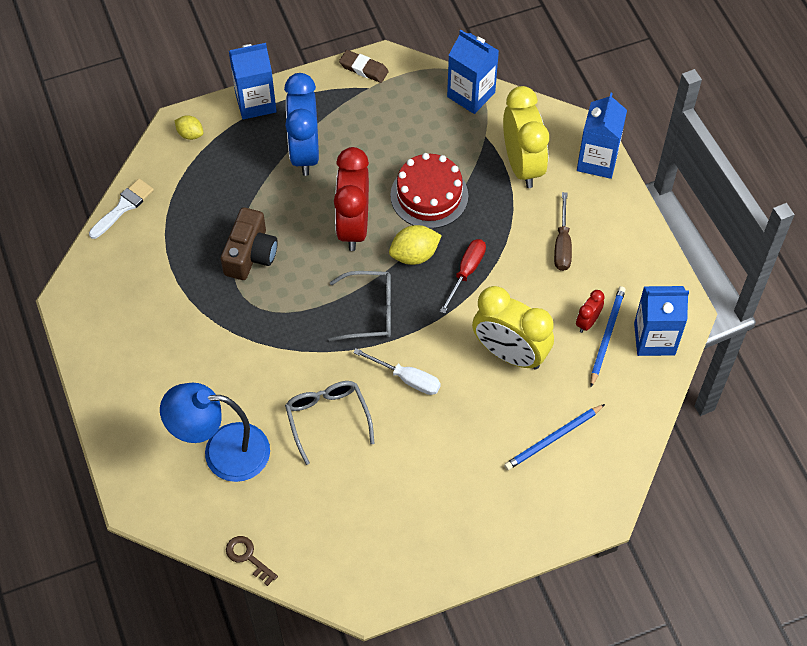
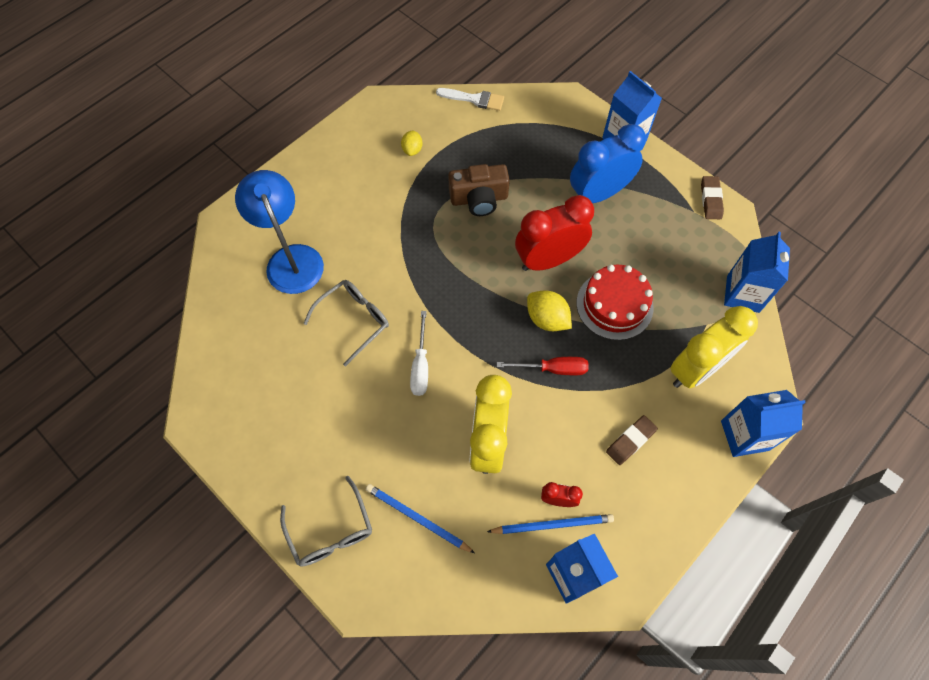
camera: 65 degrees right, 5 degrees up
yellow lemon [174,115,203,140] -> yellow lemon moved to [401,130,423,156]
brown key [226,536,278,586] -> none
grey glasses [328,271,391,342] -> grey glasses moved to [280,476,372,567]
brown screwdriver [554,192,572,271] -> brown eraser [606,415,658,465]

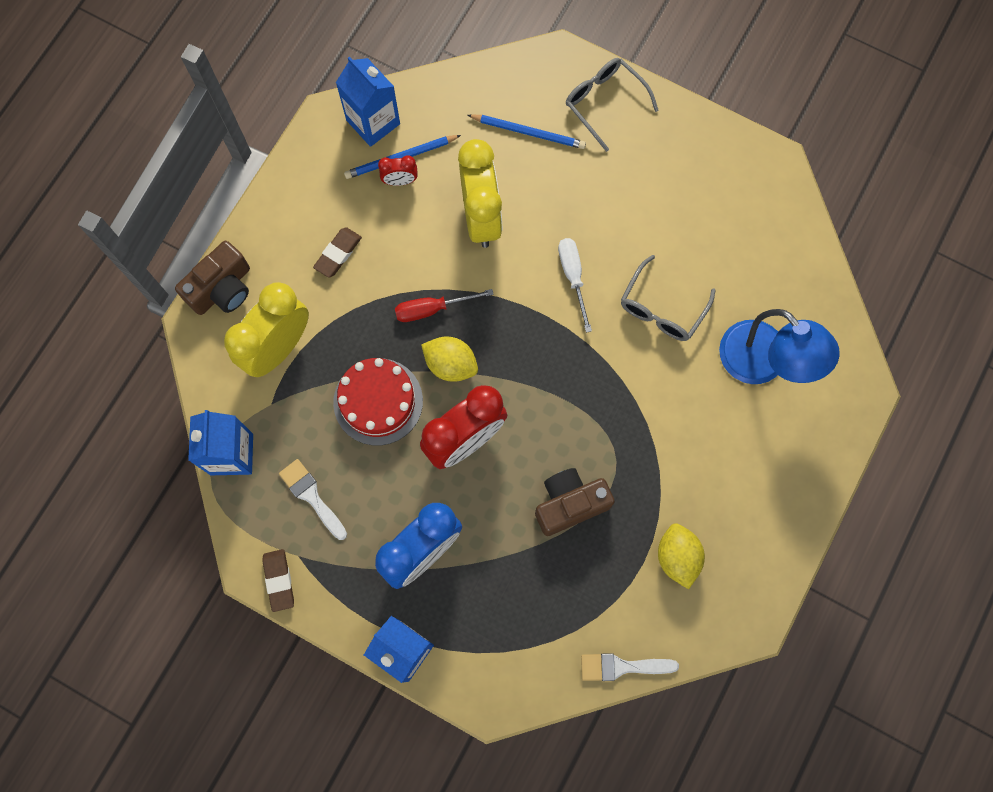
camera: 165 degrees right, 10 degrees up
yellow lemon [401,130,423,156] -> yellow lemon [658,523,705,589], size x1.58
blue carton [721,390,806,457] -> brown camera [175,241,250,315]
none -> white brush [279,459,347,540]

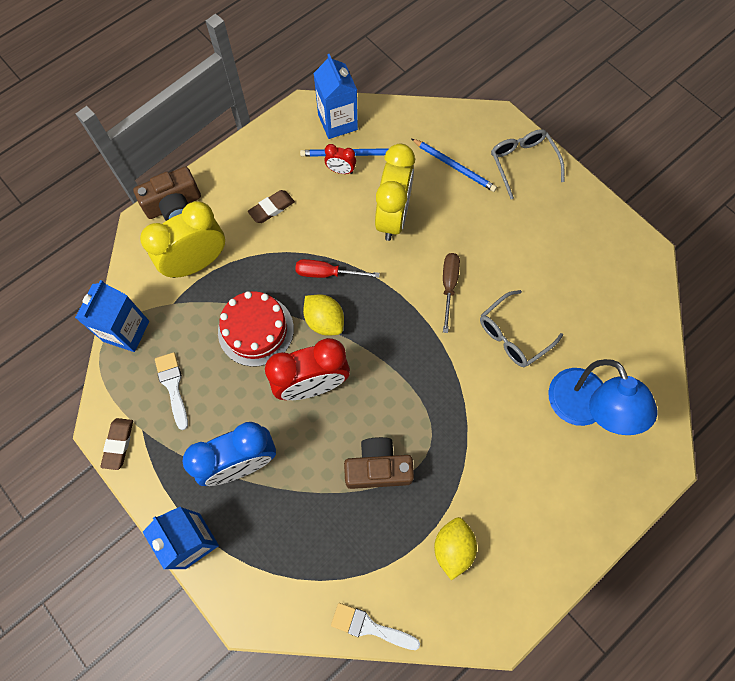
camera: 20 degrees right, 5 degrees down
white screwdriver [558,238,592,333] -> brown screwdriver [443,253,460,333]

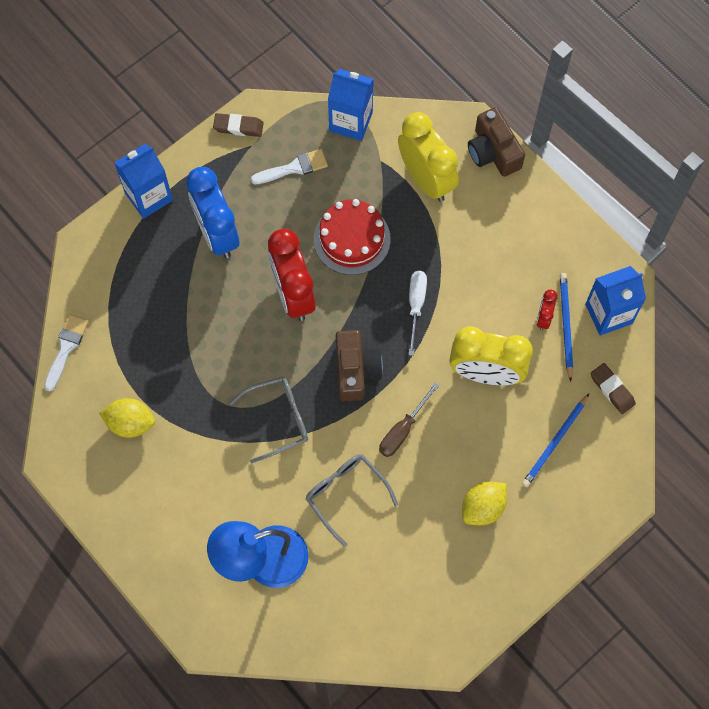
camera: 90 degrees right, 0 degrees up
brown eraser [248,190,295,223] -> brown eraser moved to [591,363,636,414]
red screwdriver [295,259,380,278] -> white screwdriver [409,271,427,356]
yellow lemon [303,295,344,336] -> yellow lemon moved to [462,482,507,525]
brown camera [344,437,414,489] -> brown camera moved to [336,330,383,401]
brown screwdriver [443,253,460,333] -> brown screwdriver turned 120 degrees clockwise [379,382,440,457]
grey glasses [491,129,564,199] -> grey glasses moved to [229,377,308,463]

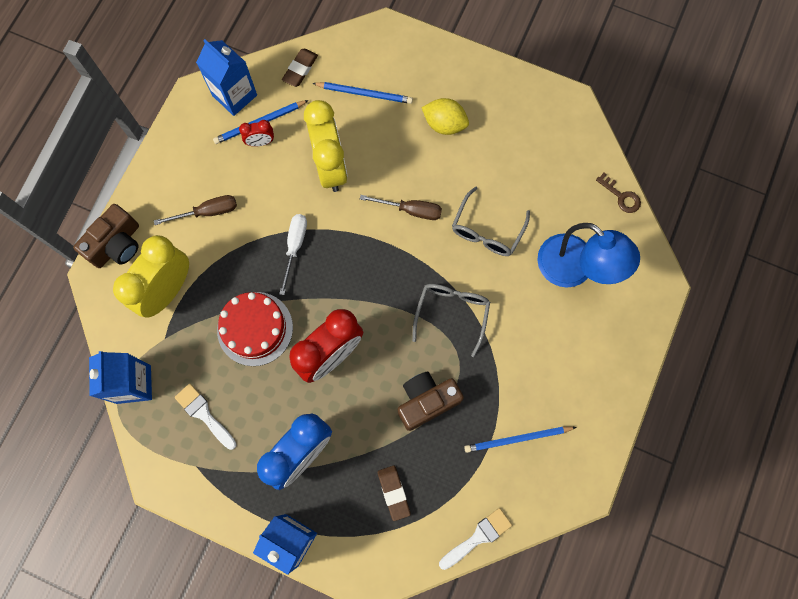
camera: 115 degrees left, 5 degrees up
white brush [44,314,88,391] -> white brush turned 150 degrees clockwise [439,508,512,570]
yellow lemon [99,398,155,438] -> blue pencil [464,426,576,453]
brown eraser [213,113,264,137] -> brown eraser moved to [378,466,411,521]
grey glasses [229,377,308,463] -> grey glasses turned 60 degrees clockwise [412,284,490,357]
brown camera [336,330,383,401] -> brown camera moved to [398,371,464,431]
white screwdriver [409,271,427,356] -> white screwdriver turned 120 degrees clockwise [279,214,307,295]
none -> brown screwdriver [154,195,237,225]
none -> brown key [596,173,641,213]

